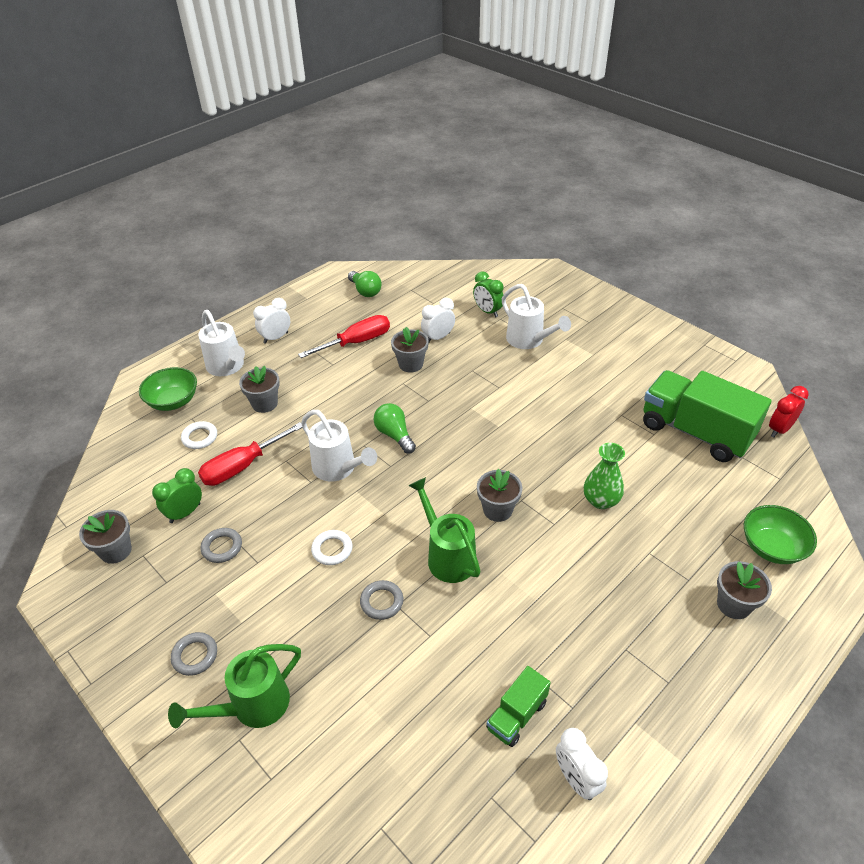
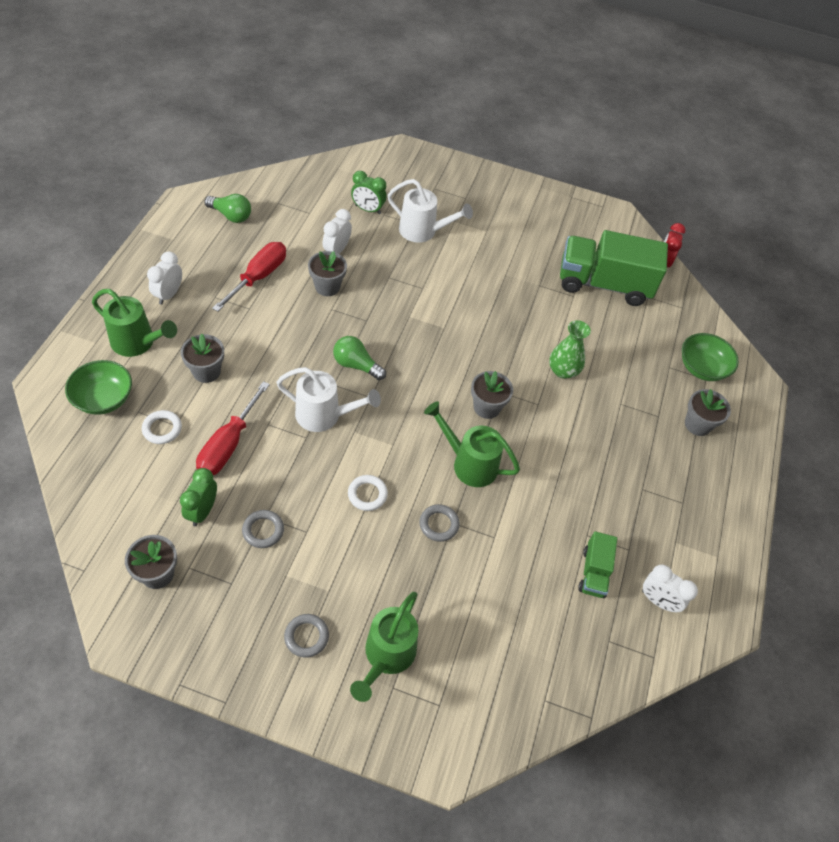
camera: 35 degrees left, 10 degrees up
white watering can [198,310,245,376] -> green watering can [92,289,177,357]

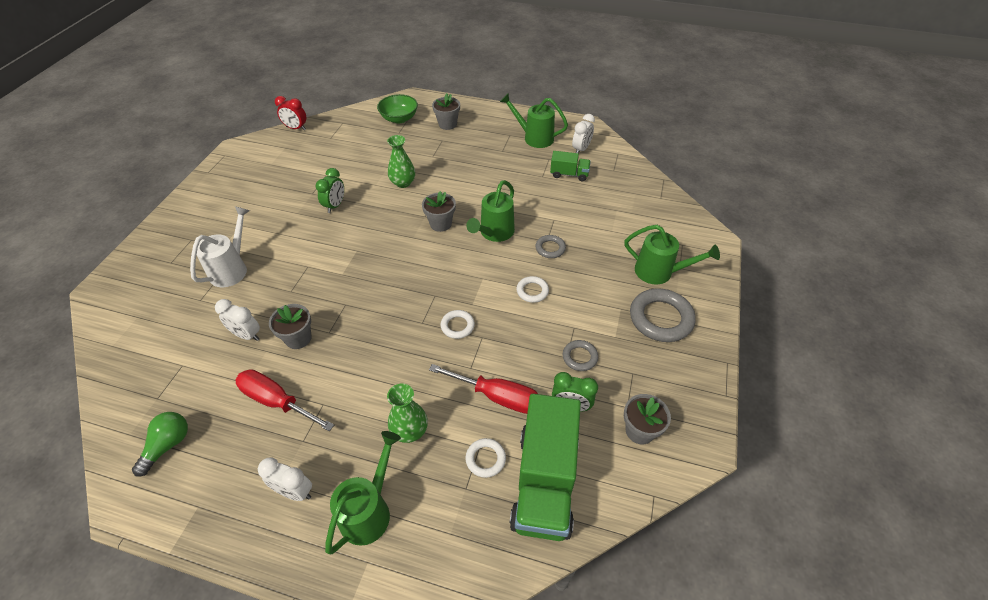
camera: 85 degrees left, 5 degrees down
green bowl [65,360,132,415] -> none
grey flower pot [181,334,224,383] -> green vase [387,384,428,443]
white watering can [276,367,381,432] -> white ring [441,310,475,339]
grey ring [284,614,329,658] -> grey ring [630,288,696,342], size x1.89
green light bulb [333,336,386,380] -> none
green clock [351,171,386,214] -> green clock moved to [316,168,344,213]
green truck [560,230,668,306] -> green truck moved to [510,394,581,541]
none -> green watering can [500,93,568,148]

